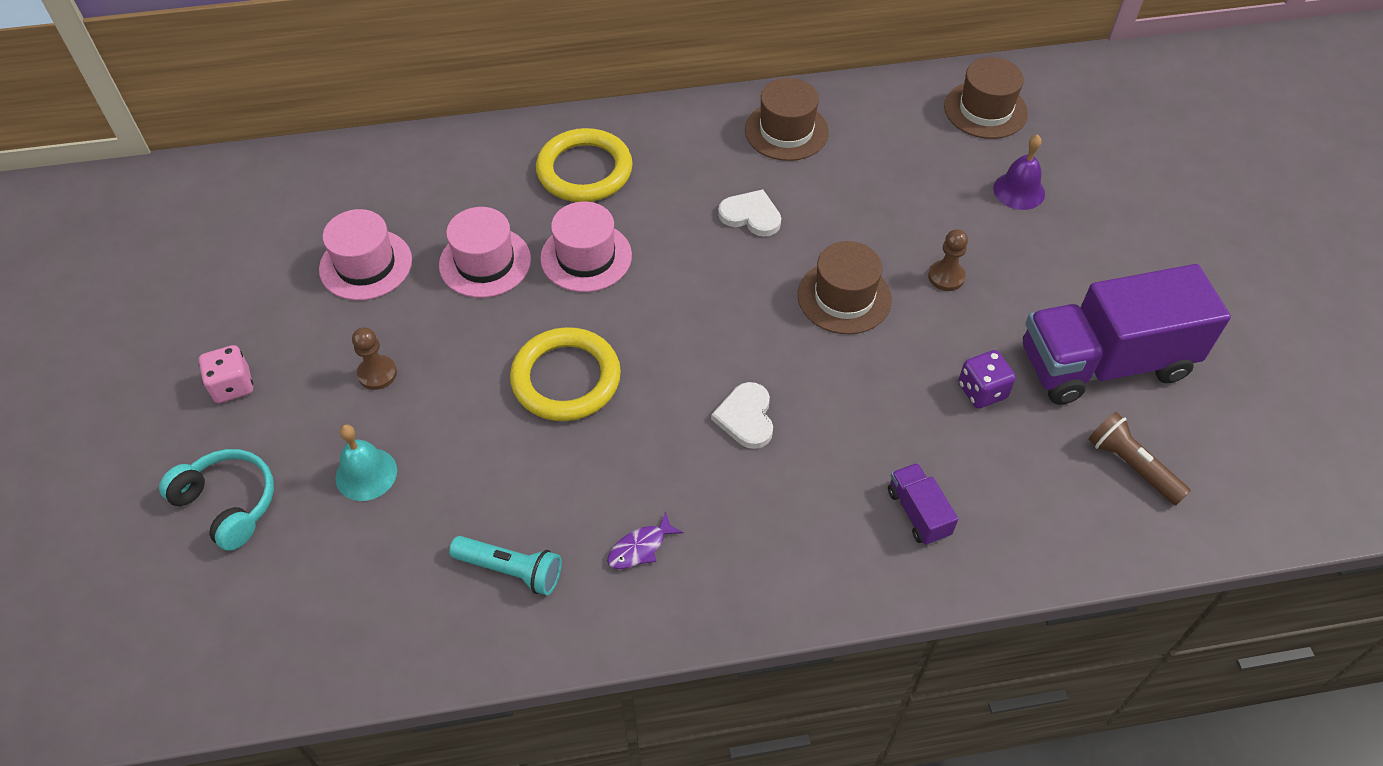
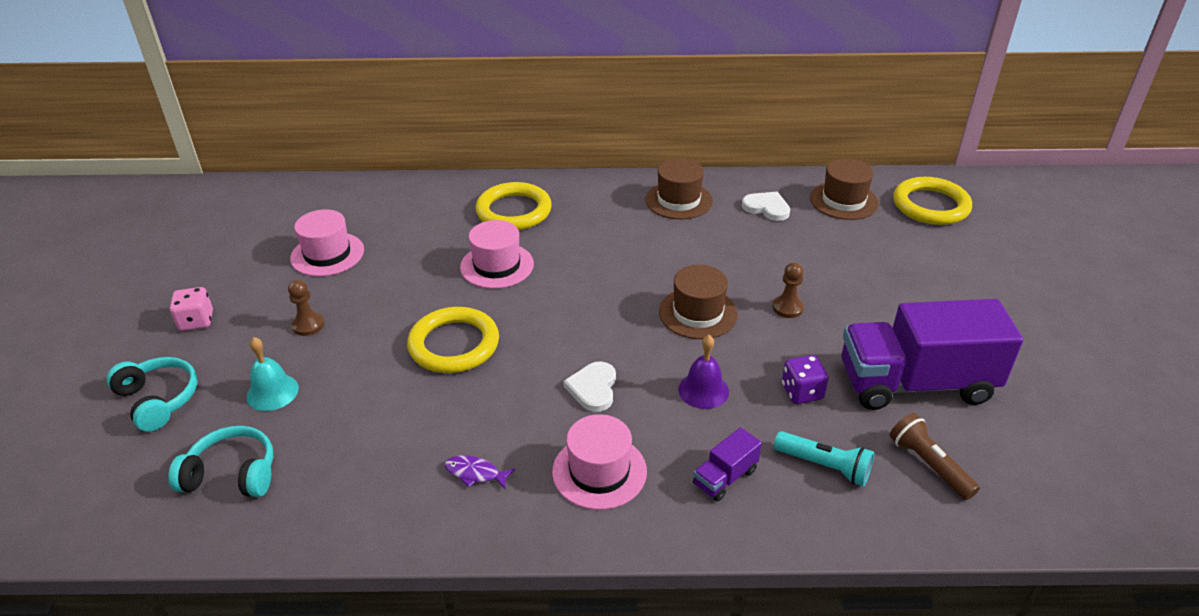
camera: 10 degrees right, 15 degrees down
pink hat [439,207,531,298] -> pink hat moved to [552,414,647,510]
turquoise flashlight [449,536,562,595] -> turquoise flashlight moved to [774,431,874,486]
purple fish [607,511,683,569] -> purple fish turned 45 degrees clockwise [445,455,515,489]
white heart [718,189,781,237] -> white heart moved to [742,192,790,221]
purple truck [888,463,958,545] -> purple truck turned 120 degrees counterclockwise [693,427,762,502]
purple bell [993,134,1045,210] -> purple bell moved to [678,335,729,409]
none -> turquoise headphones [168,426,273,497]
none -> yellow ring [893,177,972,225]

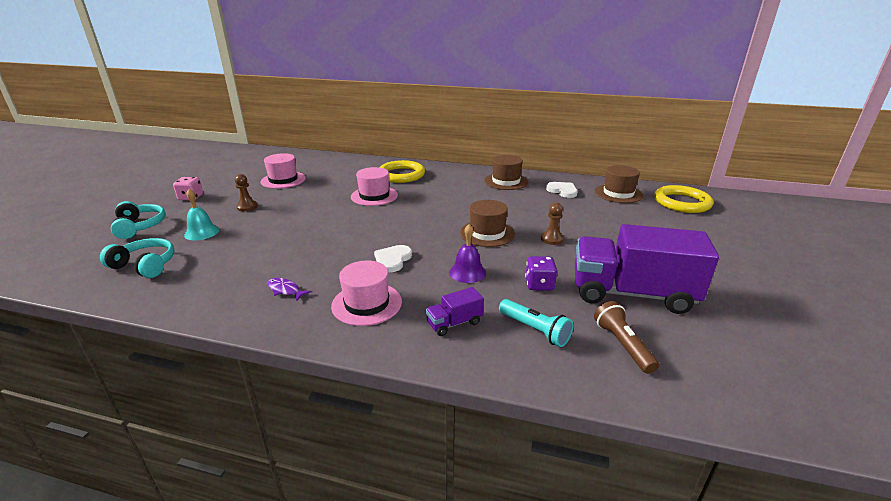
camera: 15 degrees right, 10 degrees down
yellow ring [407,307,499,373] -> none

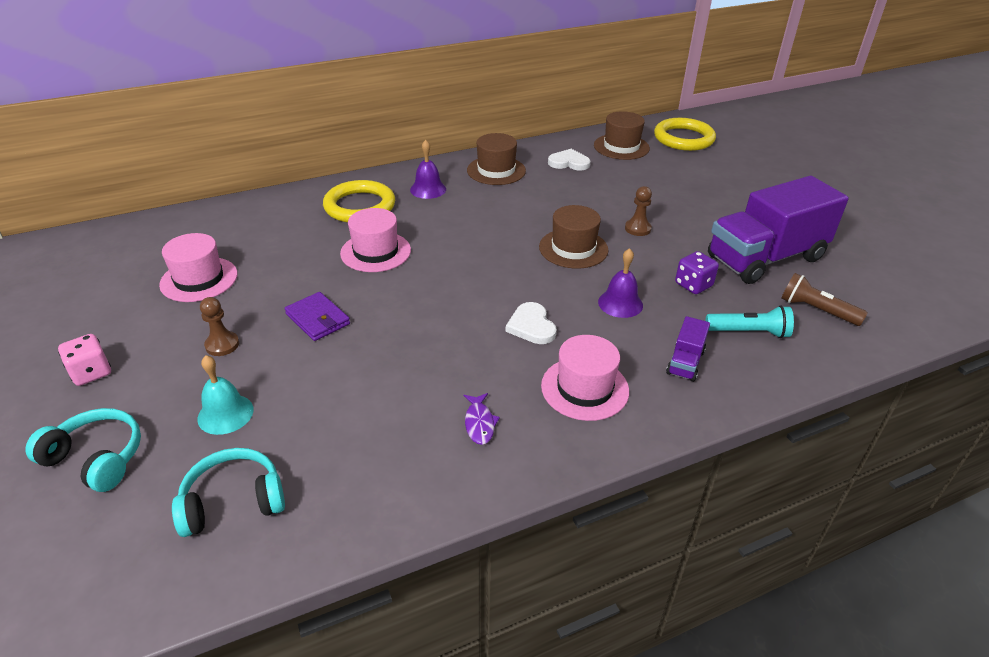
camera: 40 degrees left, 10 degrees up
purple fish [267,278,311,301] -> purple fish turned 90 degrees counterclockwise [464,393,500,445]
none -> purple wallet [285,292,350,341]
none -> purple bell [410,140,446,199]

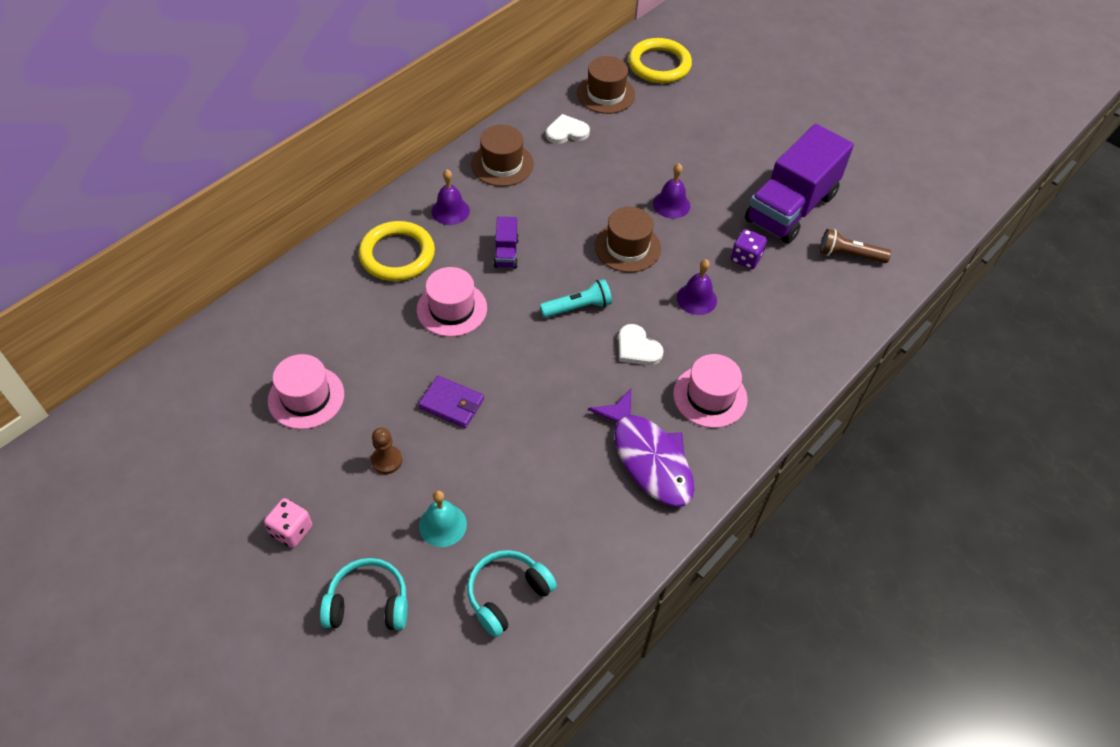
camera: 25 degrees left, 15 degrees up
purple fish [464,393,500,445] -> purple fish [588,389,694,507], size x2.45
brown pawn [625,186,652,236] -> purple bell [653,163,690,219]
purple truck [666,316,710,382] -> purple truck moved to [494,217,519,268]
turquoise flashlight [706,305,794,338] -> turquoise flashlight moved to [540,279,612,318]

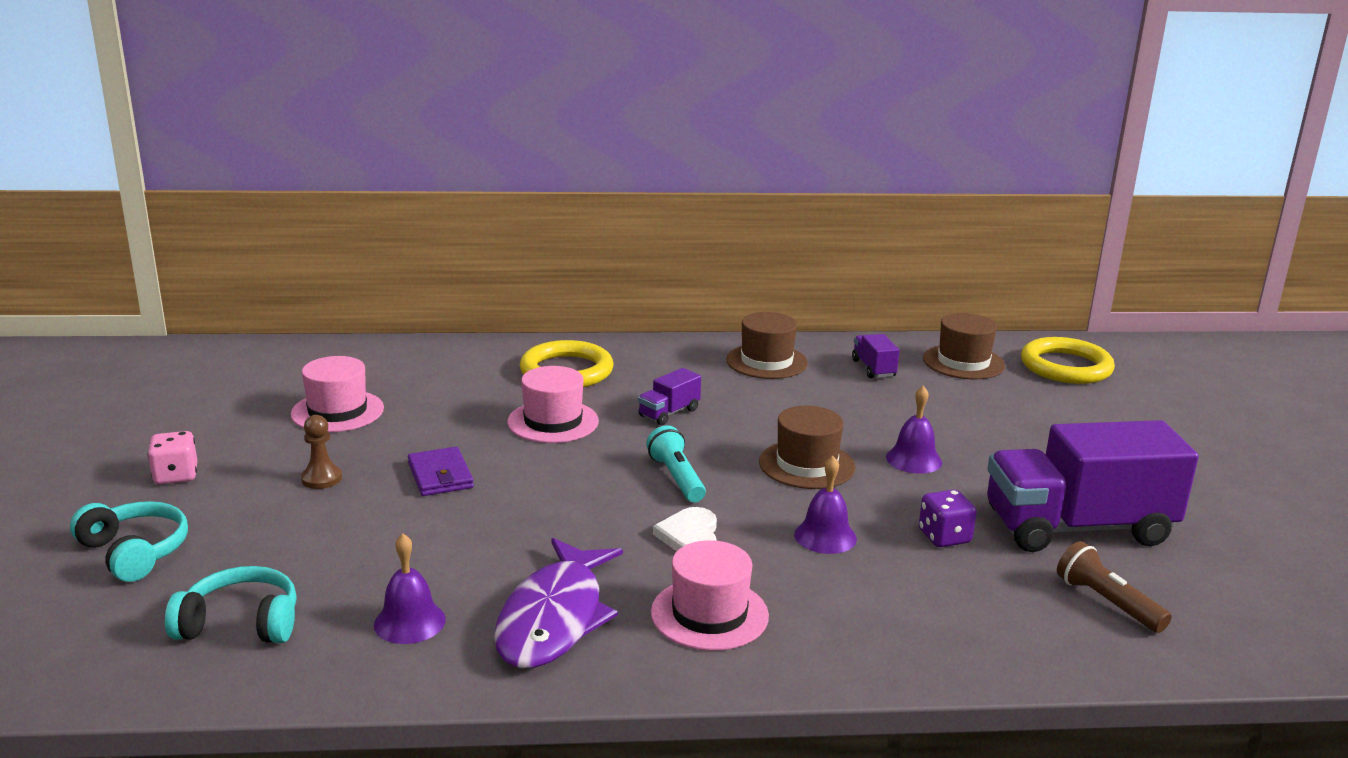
camera: 45 degrees right, 30 degrees down
turquoise bell [419,490,467,547] -> none
purple bell [431,169,470,225] -> purple bell moved to [374,534,446,644]
turquoise flashlight [540,279,612,318] -> turquoise flashlight turned 135 degrees counterclockwise [646,425,706,502]
white heart [546,114,590,144] -> purple truck [852,334,900,378]

